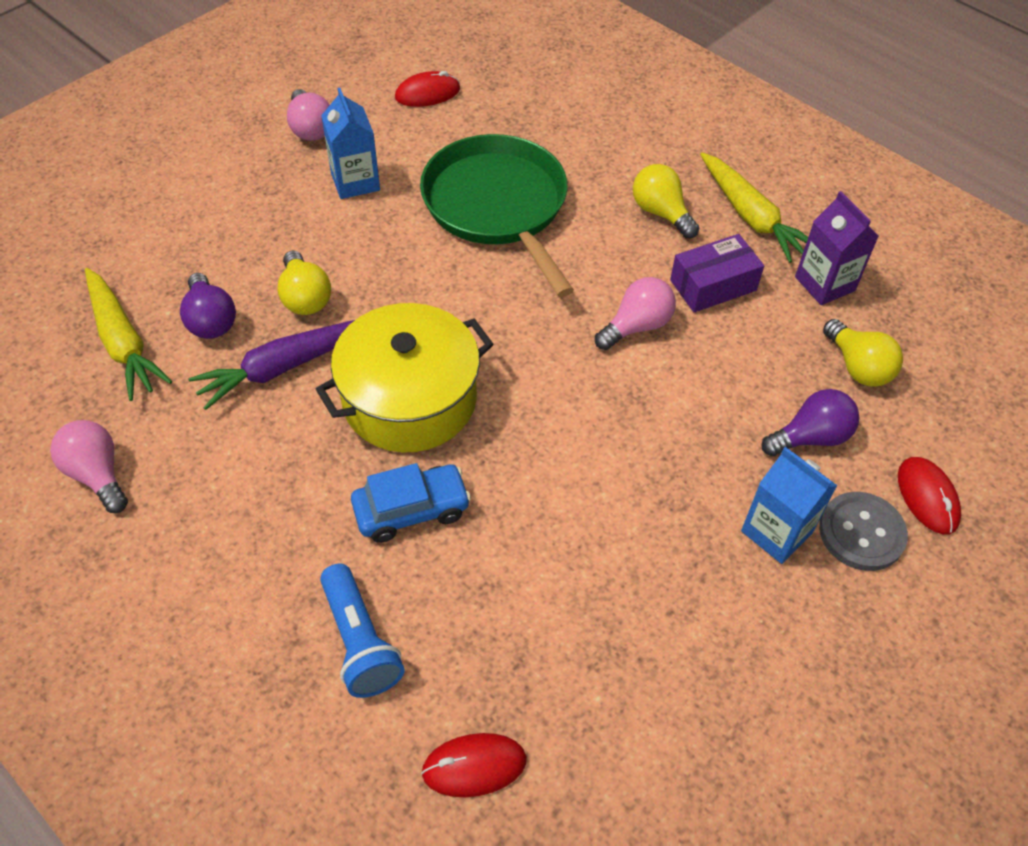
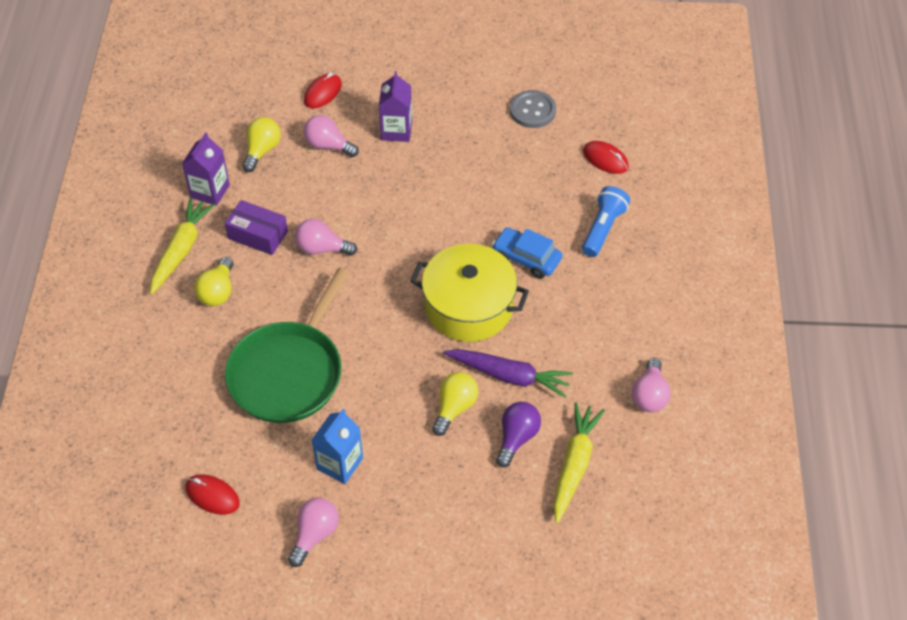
camera: 130 degrees left, 0 degrees up
blue carton [741,447,837,564] -> purple carton [379,71,412,142]
purple light bulb [761,389,859,456] -> pink light bulb [303,115,359,157]
grey button [819,492,908,571] -> grey button moved to [510,90,556,128]

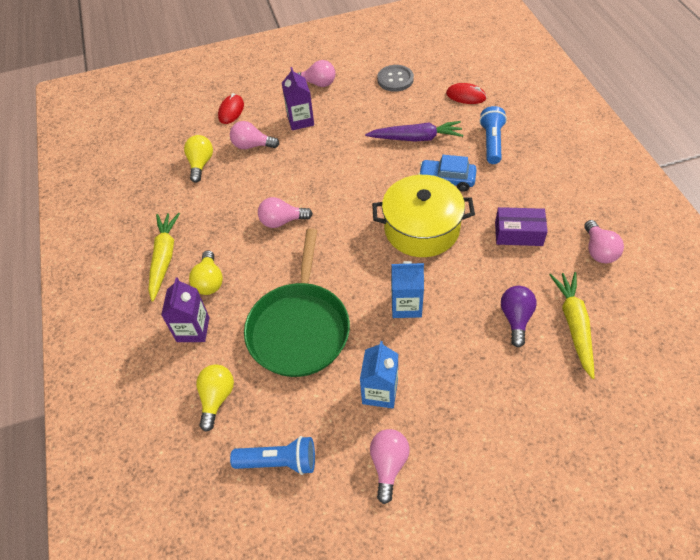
camera: 15 degrees left, 0 degrees up
purple carton [182,132,230,206] -> purple carton moved to [161,277,210,342]
red mouse [185,474,240,515] -> blue flashlight [230,436,315,475]
purple box [224,200,288,255] -> purple box moved to [495,207,548,246]
yellow light bulb [432,372,478,436] -> yellow light bulb moved to [196,364,234,432]
purple carrot [443,349,573,397] -> purple carrot moved to [365,121,463,141]
none -> pink light bulb [297,60,335,87]
none -> blue carton [391,261,424,318]

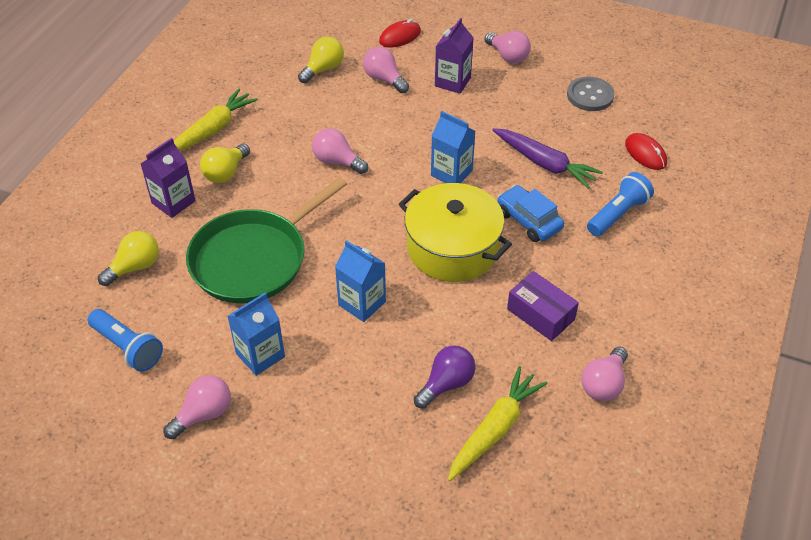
camera: 35 degrees right, 5 degrees down
none -> blue carton [431,111,475,183]

